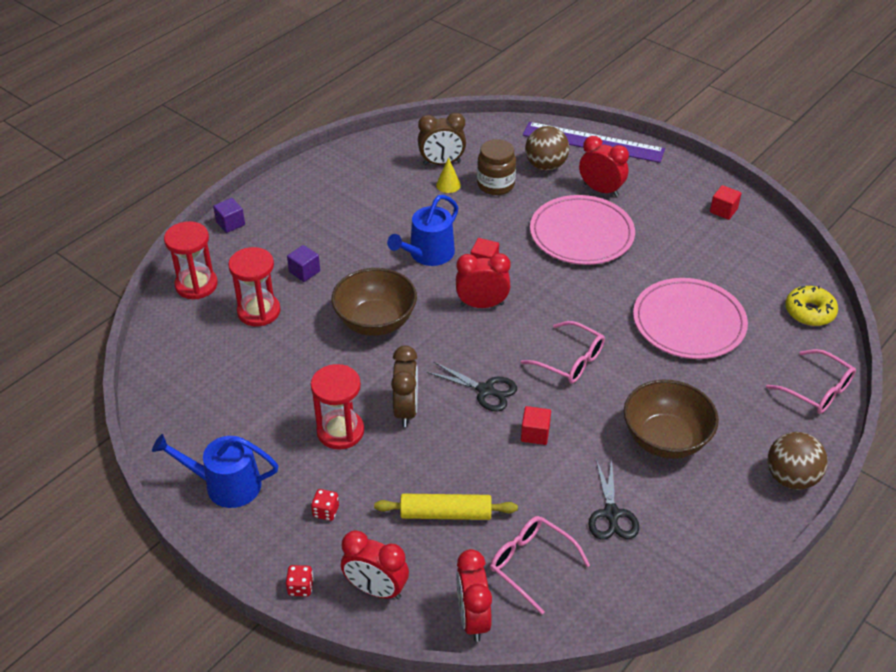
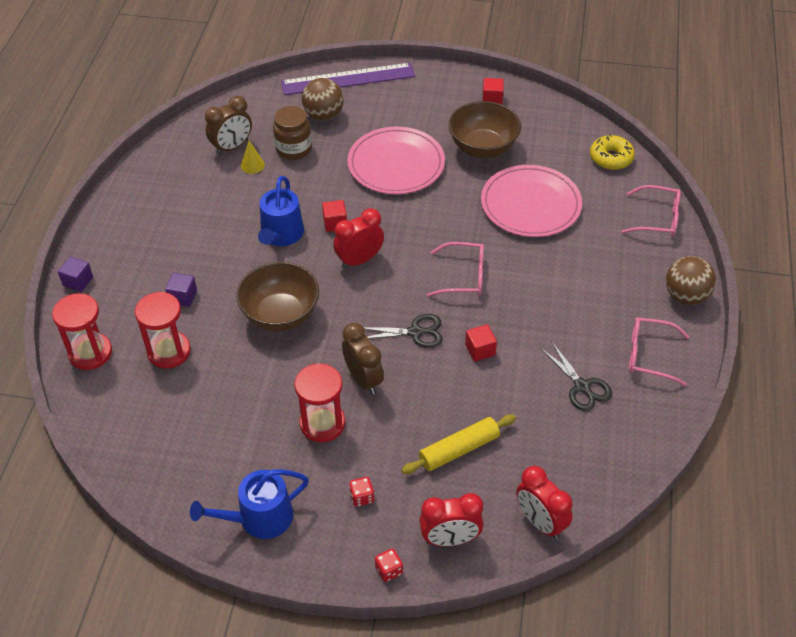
camera: 30 degrees left, 5 degrees up
pink glasses [490,516,590,614] -> pink glasses moved to [629,317,689,386]
red clock [579,136,629,197] -> none
brown bowl [624,380,719,459] -> brown bowl moved to [448,101,521,158]

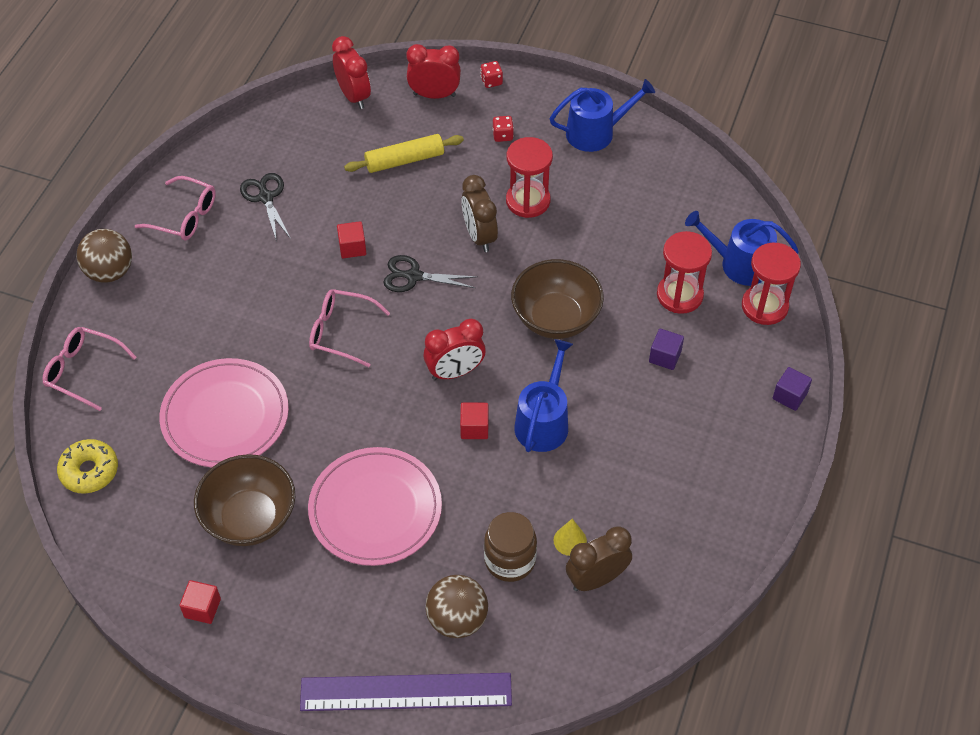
camera: 170 degrees left, 5 degrees up
none -> blue watering can [685,211,799,286]

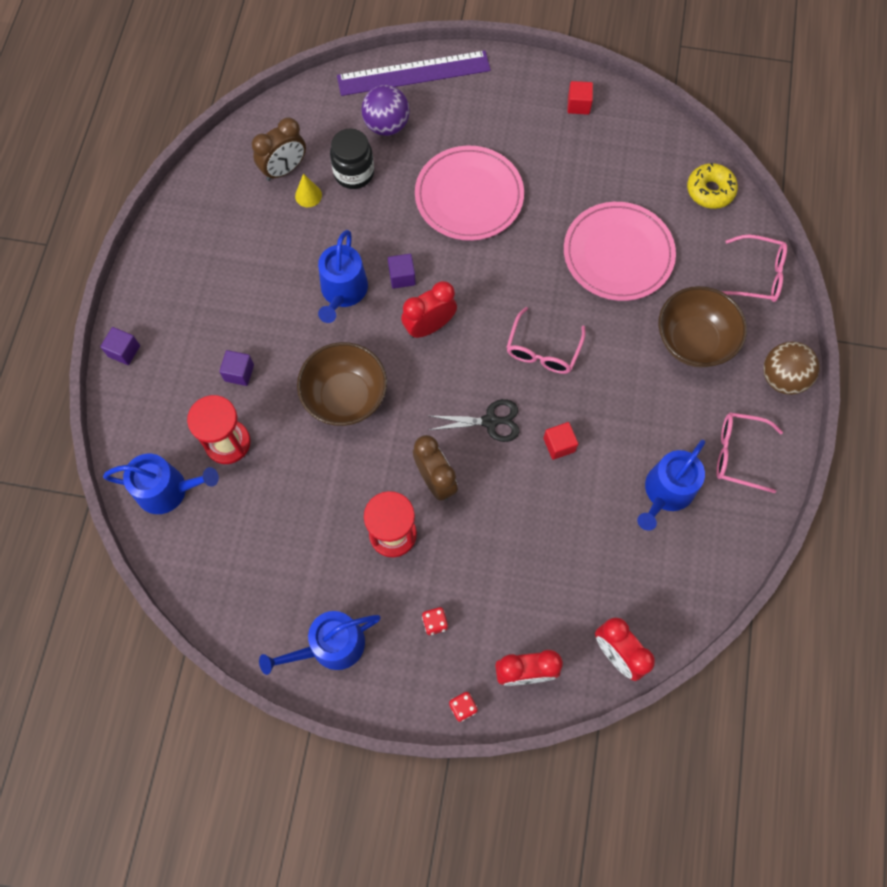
camera: 170 degrees right, 15 degrees up
brown bowl [194,454,295,546] -> brown bowl moved to [658,286,747,368]
black scissors [240,173,291,242] -> blue watering can [637,440,705,531]
pink glasses [309,289,390,367] -> pink glasses turned 105 degrees clockwise [506,307,586,374]
yellow rolling pin [344,134,464,173] -> none
brown ball [425,575,488,638] -> purple ball [361,85,410,136]
red cube [460,402,488,439] -> purple cube [388,254,416,289]
brown jar [484,512,537,582] -> black jar [330,128,374,189]
red hourglass [742,243,801,325] -> none

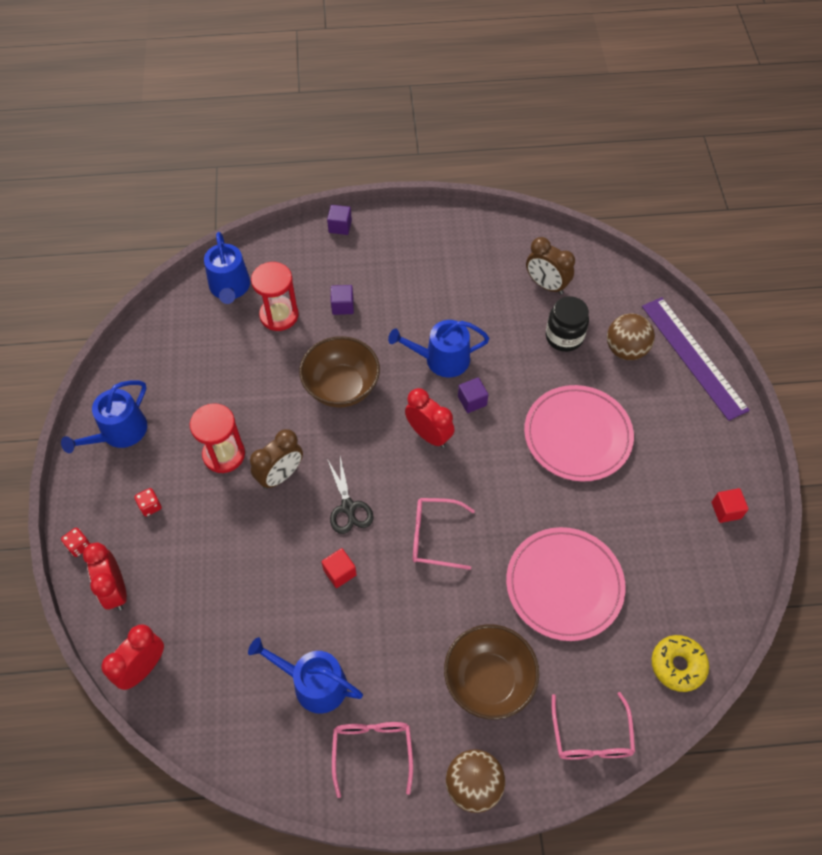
camera: 75 degrees right, 10 degrees down
blue watering can [259,611,381,675] -> blue watering can turned 105 degrees counterclockwise [61,380,147,453]
yellow cone [295,173,322,207] -> none
purple ball [361,85,410,136] -> brown ball [607,314,655,360]

